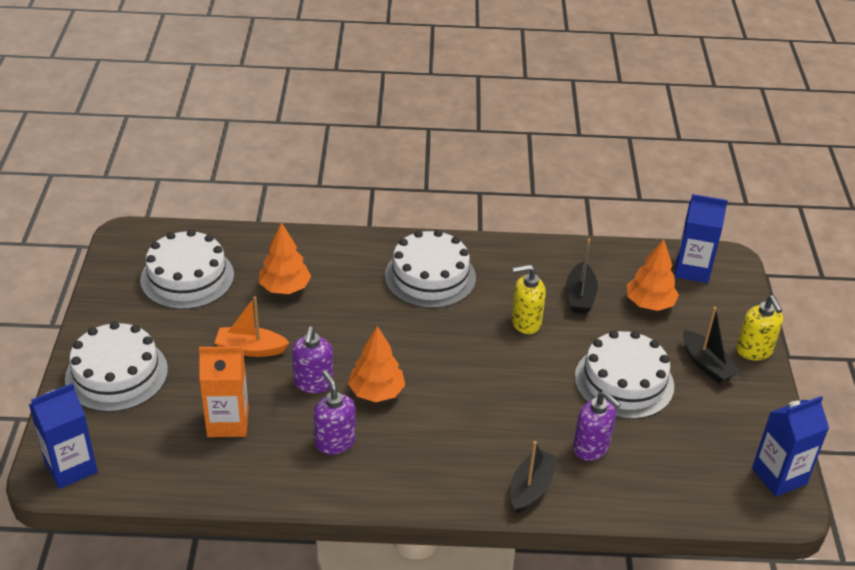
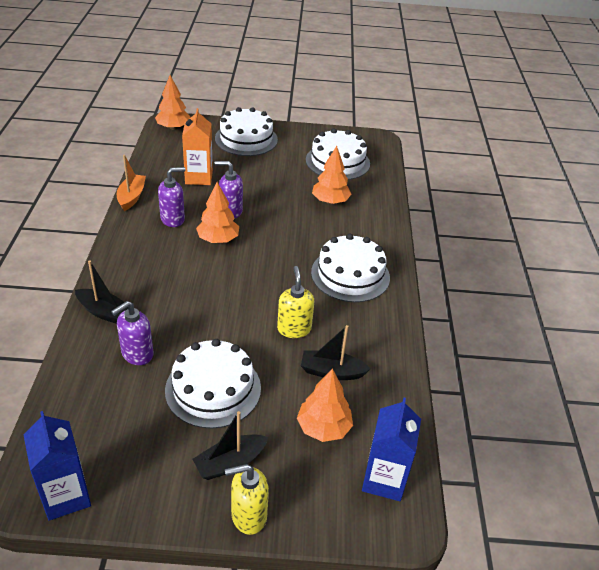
camera: 90 degrees right, 0 degrees up
blue carton [29,383,98,489] -> orange tree [155,75,191,130]
orange boat [215,296,290,357] -> orange boat moved to [117,155,146,211]

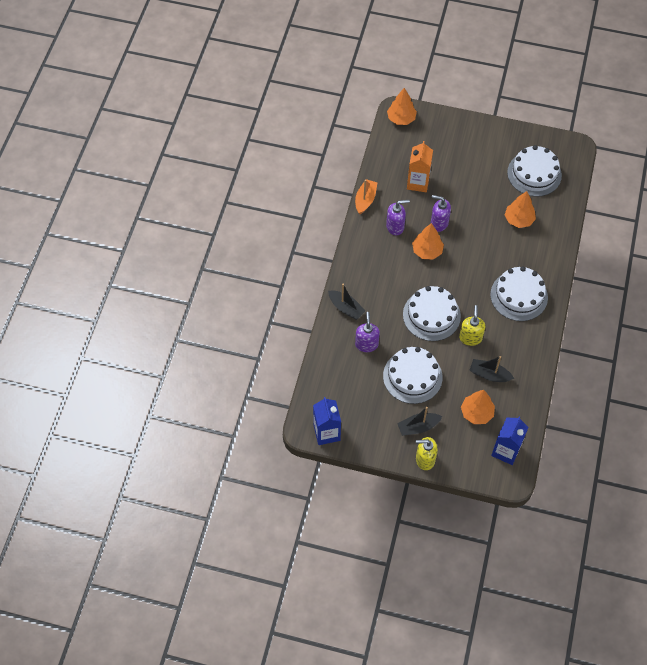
camera: 15 degrees right, 20 degrees up
purple soap dispenser [111,301,154,365] -> purple soap dispenser turned 120 degrees clockwise [355,312,380,352]
white cake [215,107,278,156] -> white cake moved to [403,286,461,341]

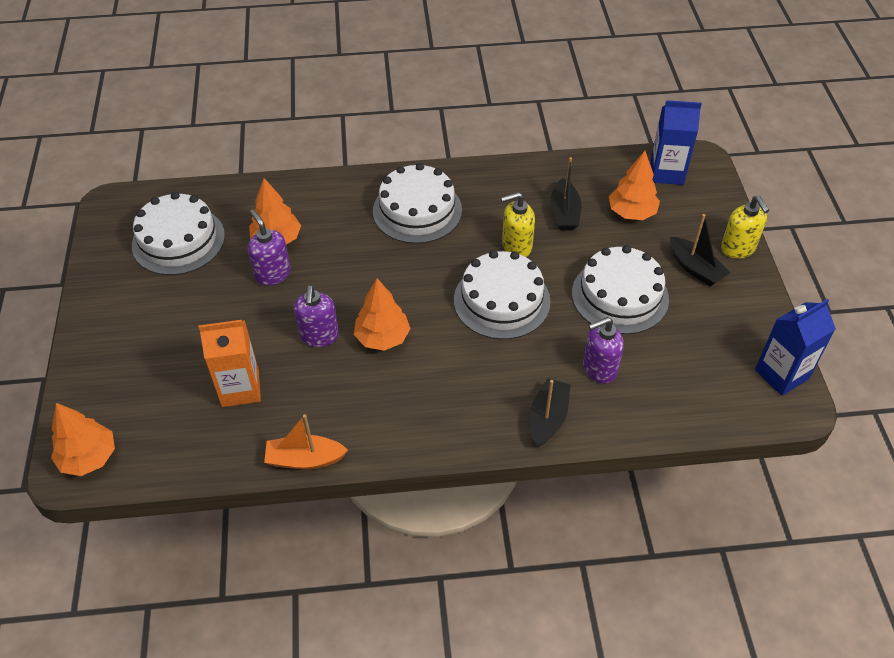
camera: 110 degrees left, 10 degrees down
purple soap dispenser [386,200,410,235] -> purple soap dispenser moved to [248,210,291,286]

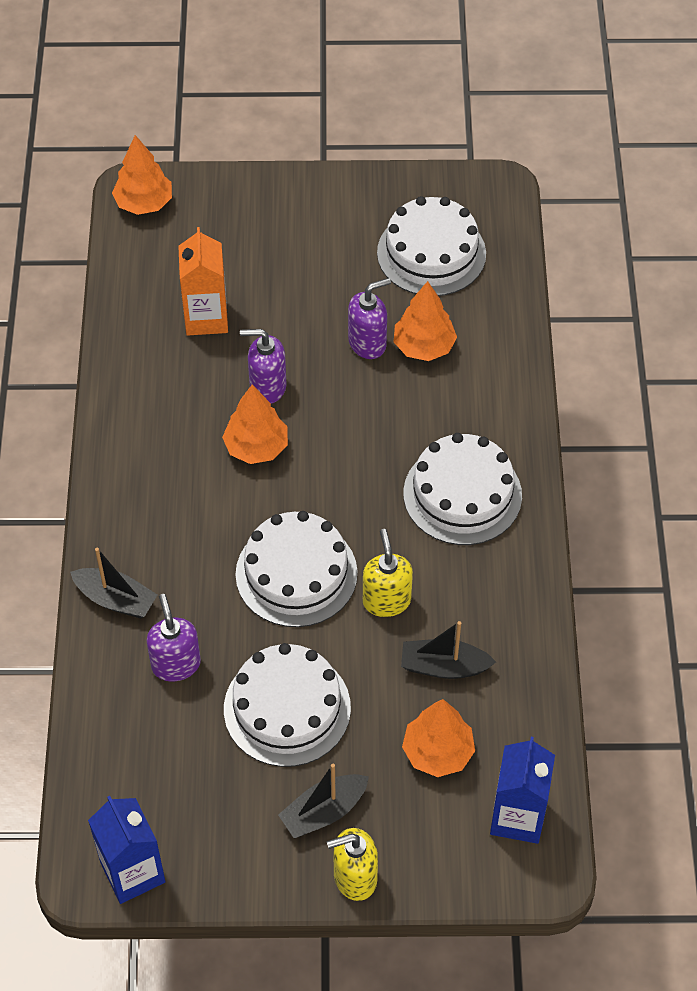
camera: 95 degrees right, 5 degrees up
orange boat [264,415,348,469] -> none

